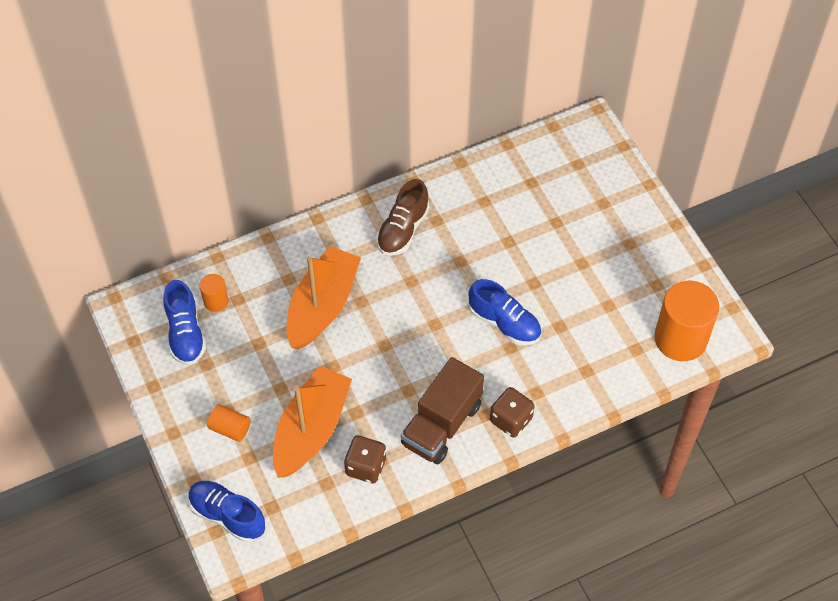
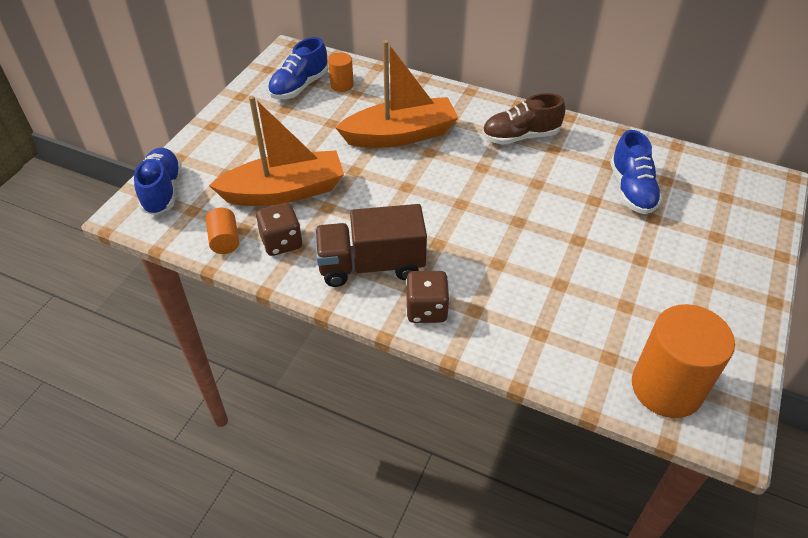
camera: 50 degrees right, 10 degrees down
orange cylinder [207,404,250,442] -> orange cylinder moved to [206,208,239,254]
blue shoe [468,279,541,346] -> blue shoe moved to [610,130,662,214]

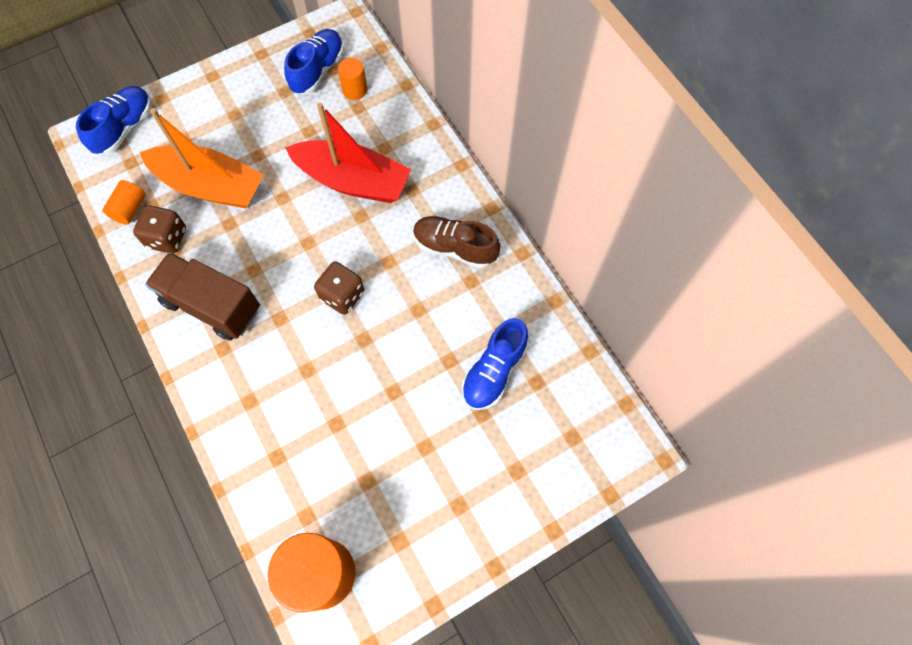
camera: 35 degrees right, 20 degrees up
blue shoe [268,37,328,99] -> blue shoe turned 135 degrees clockwise [284,29,344,94]
orange boat [335,40,458,148] -> red boat [285,103,411,203]
brown dice [406,271,450,323] -> brown dice moved to [314,261,364,315]

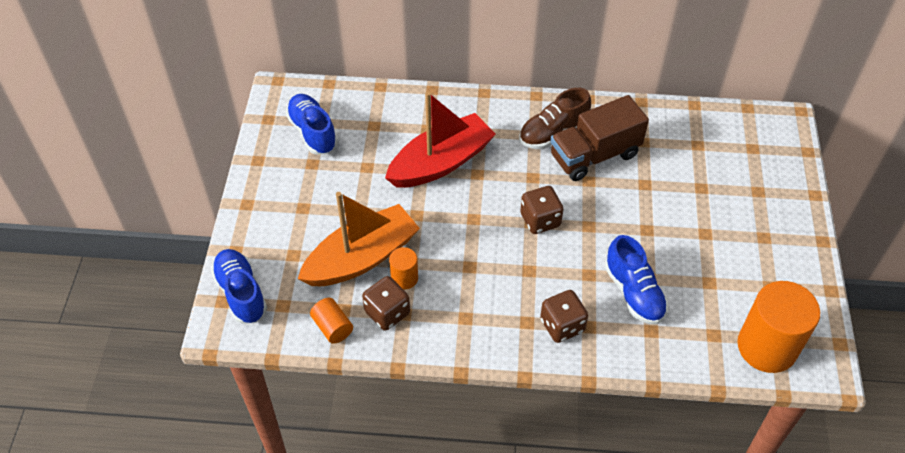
camera: 55 degrees left, 15 degrees down
brown truck [145,252,260,341] -> brown truck moved to [550,95,649,181]
orange cylinder [338,58,367,100] -> orange cylinder moved to [389,247,418,290]
blue shoe [462,318,528,410] -> blue shoe moved to [605,235,668,324]
none -> brown dice [540,290,588,343]

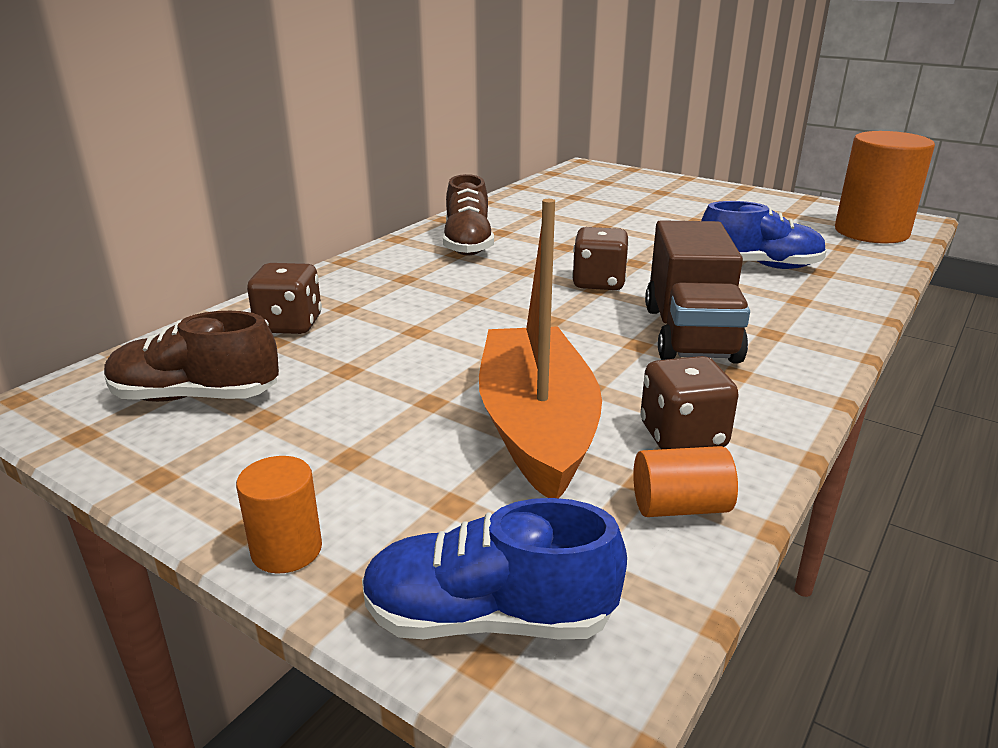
camera: 60 degrees left, 25 degrees down
blue shoe [286,94,338,155] -> brown shoe [104,311,279,402]
red boat [385,92,496,188] -> none
orange cylinder [389,247,418,290] -> orange cylinder moved to [236,456,322,573]
brown dice [540,290,588,343] -> brown dice moved to [247,263,322,334]
brown truck [550,95,649,181] -> brown truck moved to [645,220,750,364]

